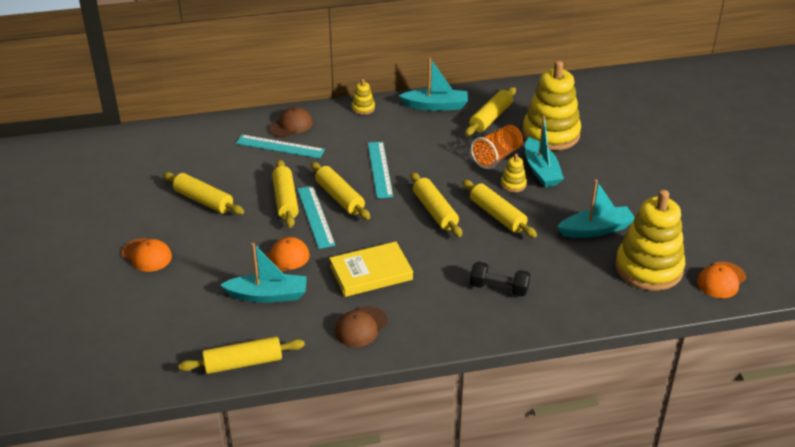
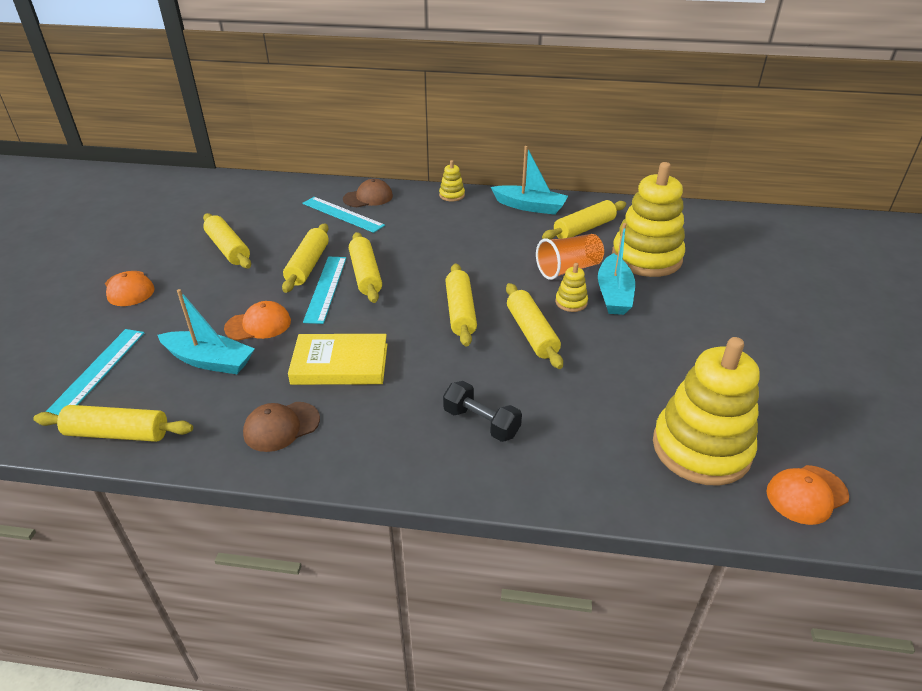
camera: 20 degrees right, 0 degrees up
turquoise ruler [368,142,393,199] -> turquoise ruler moved to [46,329,144,415]
turquoise boat [557,180,635,238] -> none

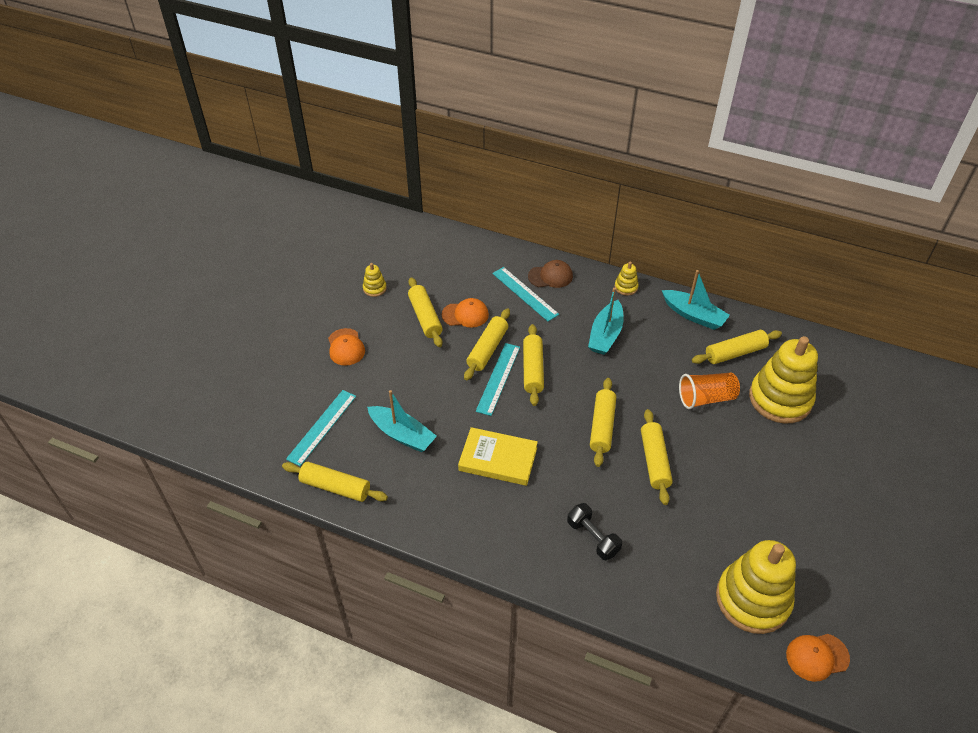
camera: 15 degrees right, 10 degrees up
orange cap [224,301,291,341] -> orange cap moved to [442,298,489,328]
brown cap [243,402,320,452] -> none
yellow stacking toy [555,263,588,312] -> yellow stacking toy moved to [363,263,387,297]
turquoise boat [598,223,635,315] -> turquoise boat moved to [588,288,624,355]

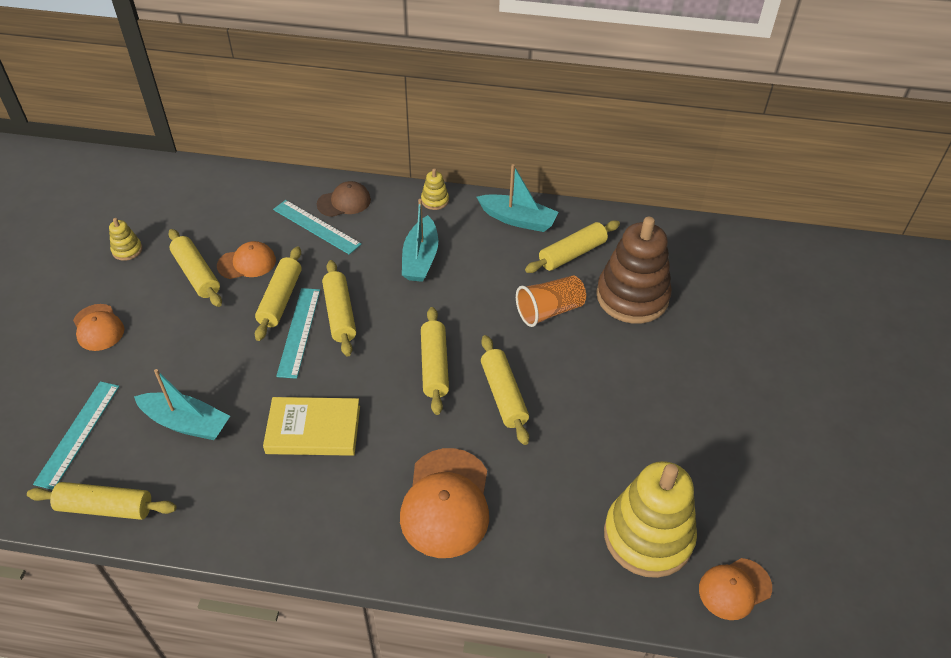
camera: 15 degrees left, 0 degrees up
black dumbbell [567,503,622,560] -> orange cap [400,448,489,558]
yellow stacking toy [749,336,818,423] -> brown stacking toy [596,217,672,324]

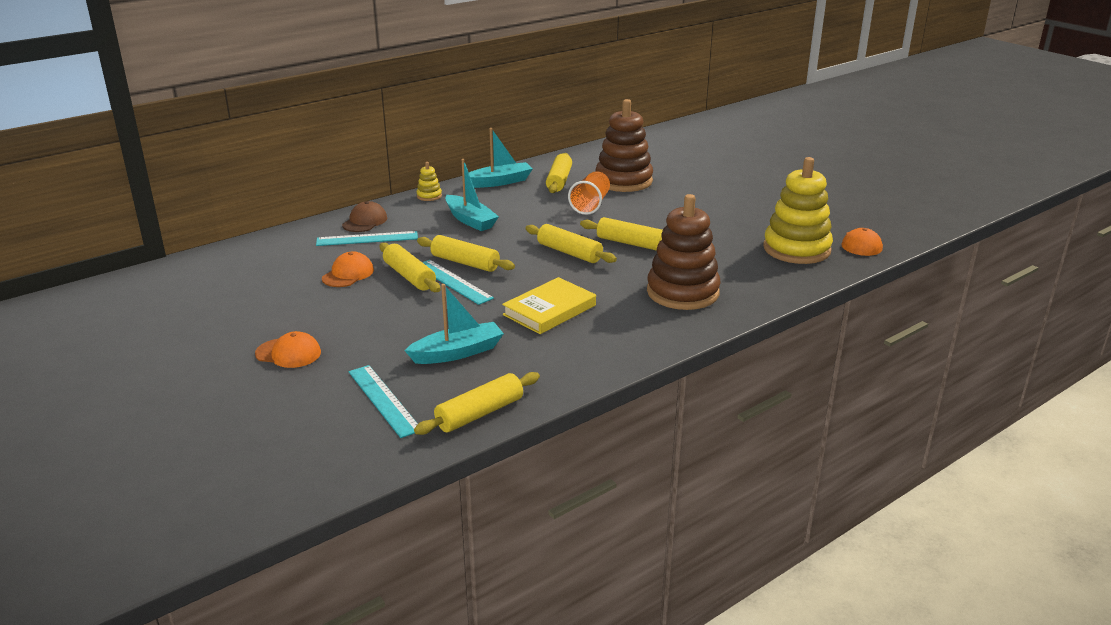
camera: 45 degrees left, 20 degrees down
yellow stacking toy [109,218,142,261] -> none
yellow rolling pin [168,229,222,307] -> none
orange cap [400,448,489,558] -> brown stacking toy [647,194,721,310]

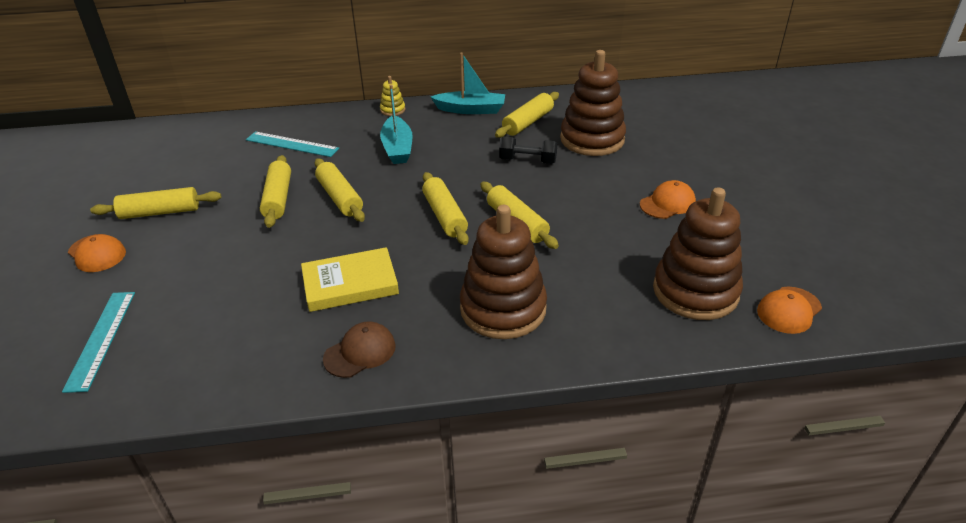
camera: 30 degrees right, 10 degrees up
orange cap [322,251,374,287] -> orange cap moved to [640,180,696,219]
brown cap [342,201,387,232] -> brown cap moved to [323,322,396,378]
turquoise boat [404,284,504,364] -> none
yellow rolling pin [414,372,540,435] -> yellow rolling pin moved to [90,187,222,219]
turquoise ruler [422,260,494,305] -> none
orange cup [568,171,610,215] -> black dumbbell [499,136,557,164]
yellow stacking toy [763,157,833,264] -> brown stacking toy [653,187,743,320]

